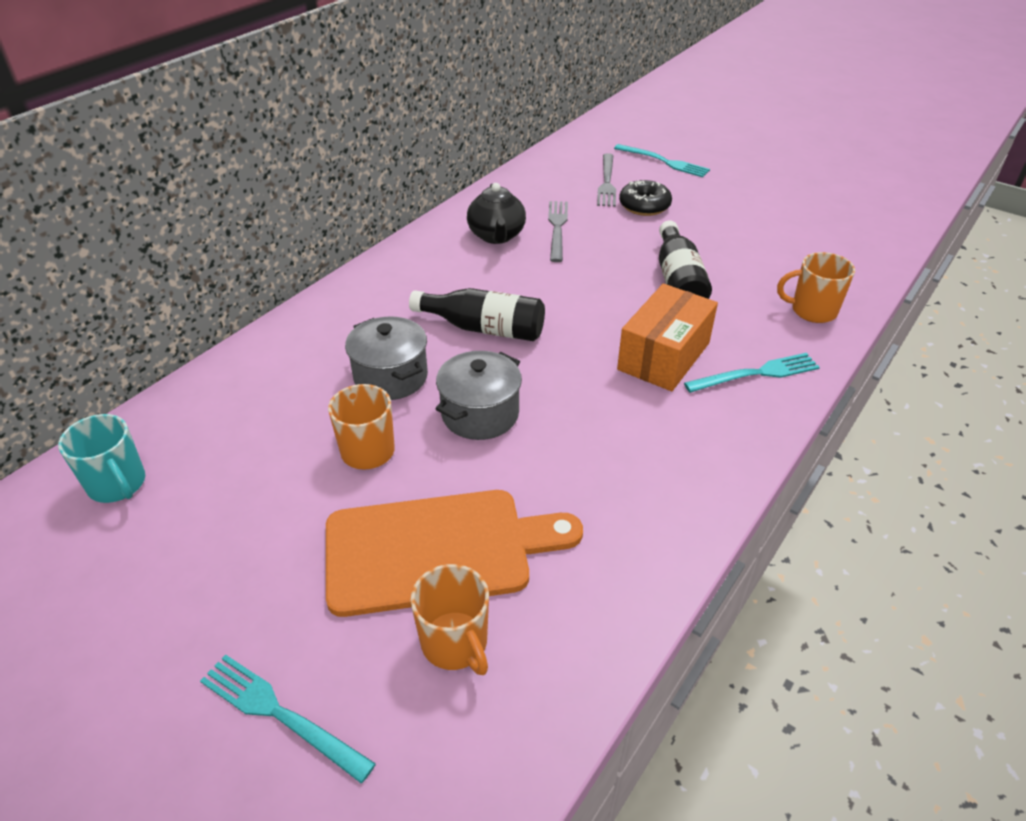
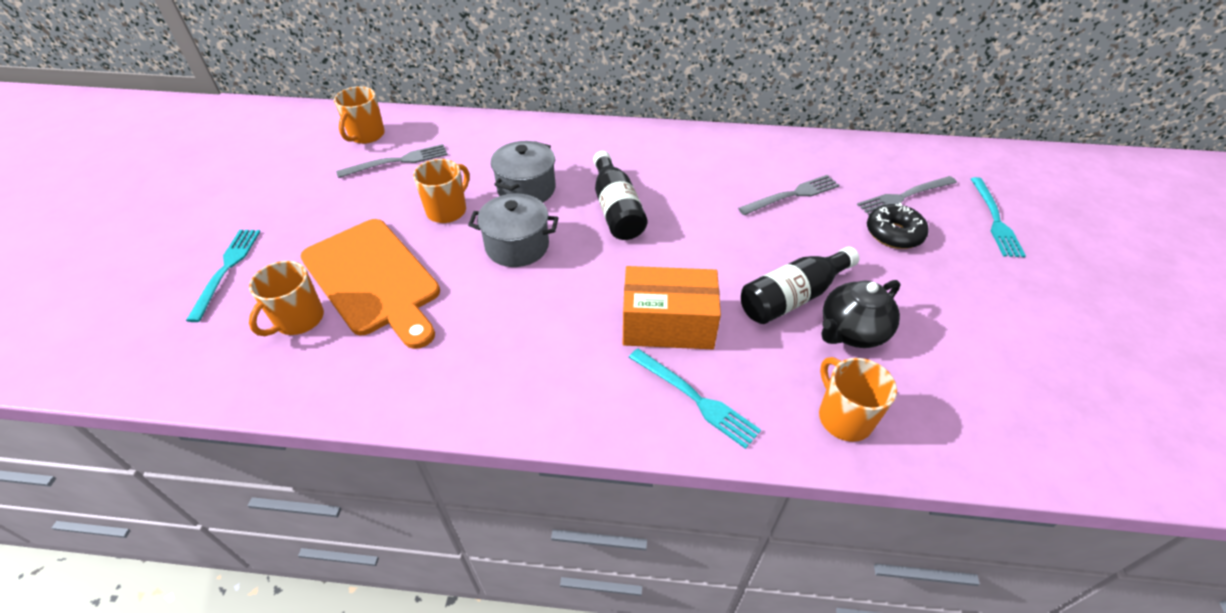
camera: 60 degrees right, 5 degrees up
turquoise mug [58,414,145,503] -> orange mug [334,86,385,144]
black teapot [467,183,526,244] -> black teapot moved to [821,280,900,348]
none -> grey fork [336,144,448,178]

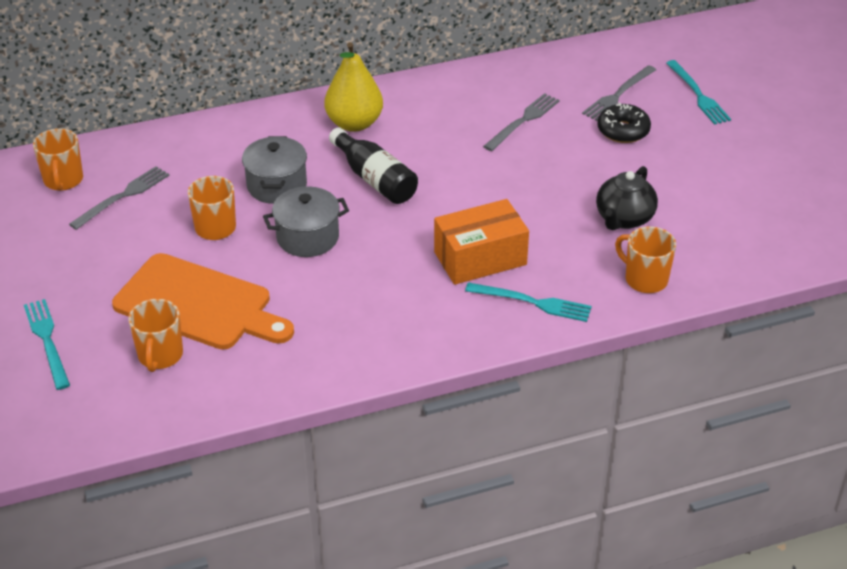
camera: 25 degrees left, 5 degrees down
black bottle [741,247,859,324] -> none
none -> yellow pear [325,42,383,132]

